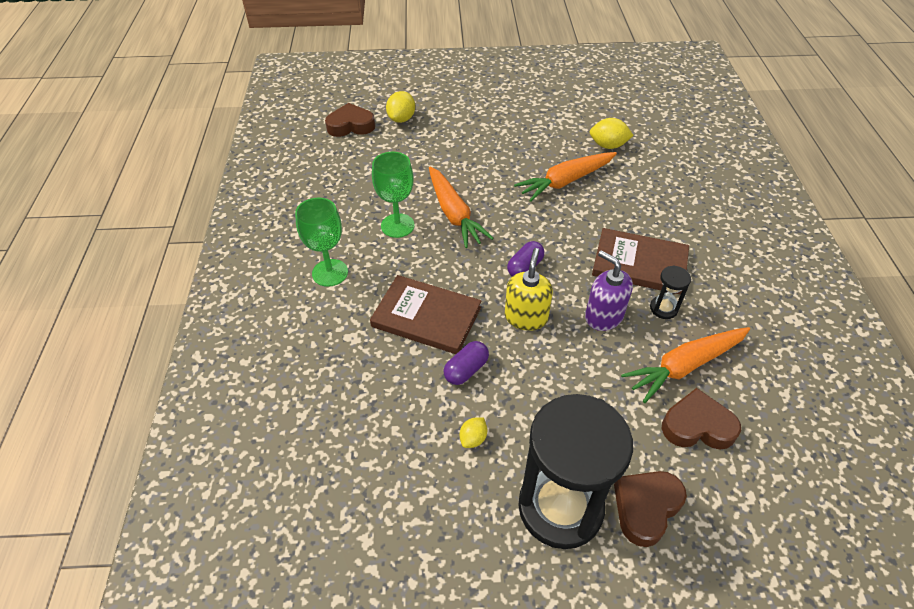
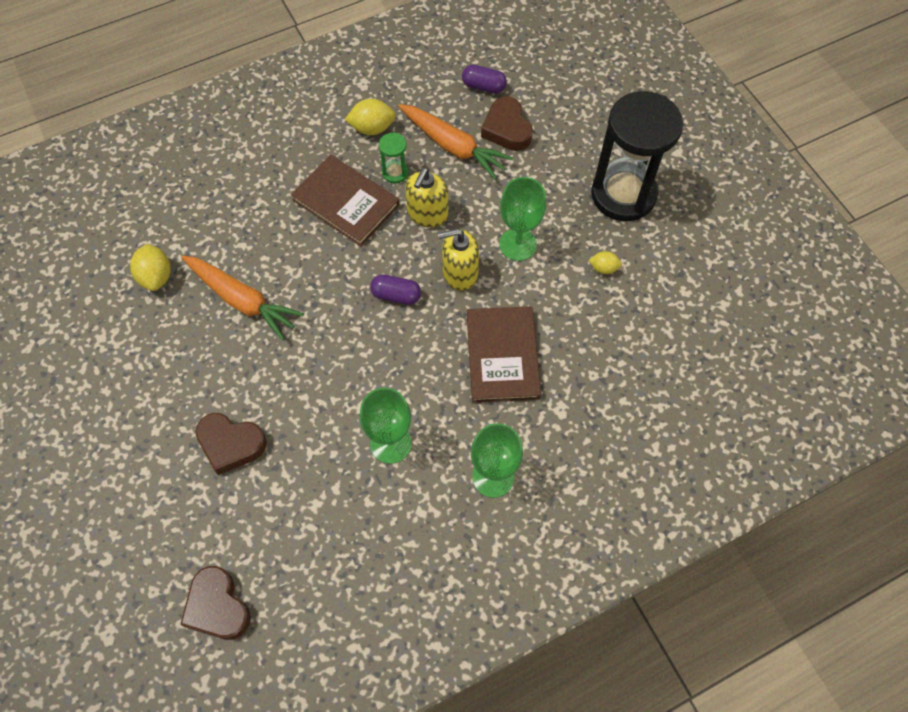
camera: 115 degrees left, 15 degrees up
yellow lemon [386,91,415,123] -> yellow lemon moved to [345,99,396,135]
orange carrot [429,167,494,248] -> none
purple capsule [444,341,489,385] -> purple capsule moved to [462,65,507,94]
purple soap dispenser [585,250,633,331] -> yellow soap dispenser [405,168,448,228]
brown book [592,228,689,295] -> brown book turned 45 degrees counterclockwise [291,155,400,246]
brown heart [614,471,687,547] -> brown heart moved to [195,413,267,475]
black hourglass [650,265,691,319] -> green hourglass [379,132,409,183]
none -> green goblet [500,177,546,261]

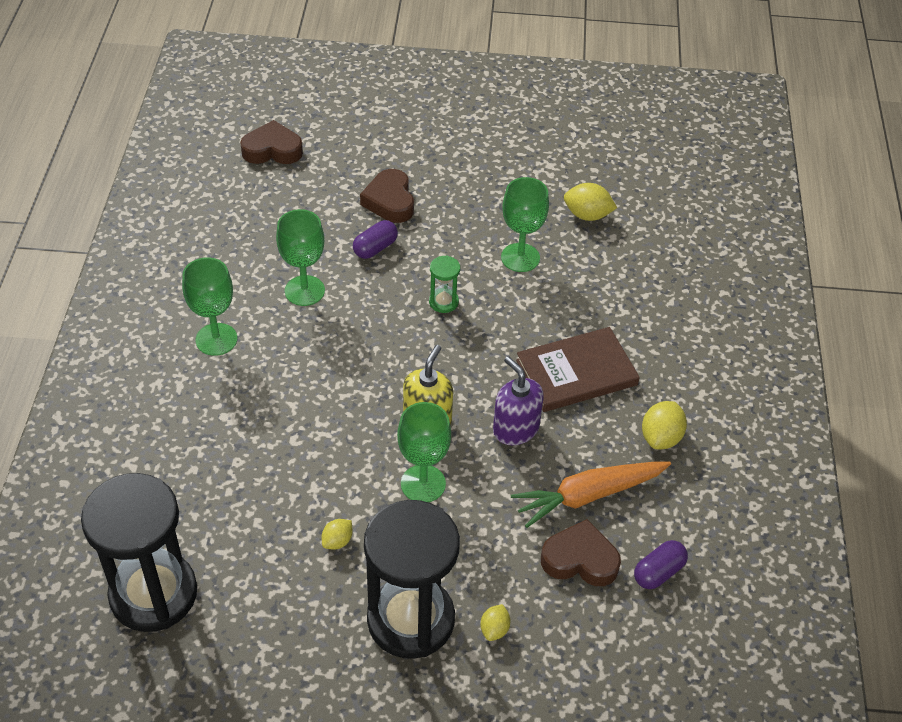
camera: 120 degrees right, 15 degrees down
orange carrot [181,256,304,340] -> green goblet [501,177,549,272]
brown heart [195,413,267,475] -> brown heart turned 60 degrees counterclockwise [360,169,414,223]
purple capsule [370,274,421,305] -> purple capsule moved to [353,220,398,259]
green hourglass [379,132,409,183] -> green hourglass moved to [429,256,460,313]
yellow soap dispenser [405,168,448,228] -> purple soap dispenser [493,356,544,445]
brown book [467,306,541,403] -> none
none -> black hourglass [81,473,197,632]
none -> yellow lemon [480,604,510,641]

